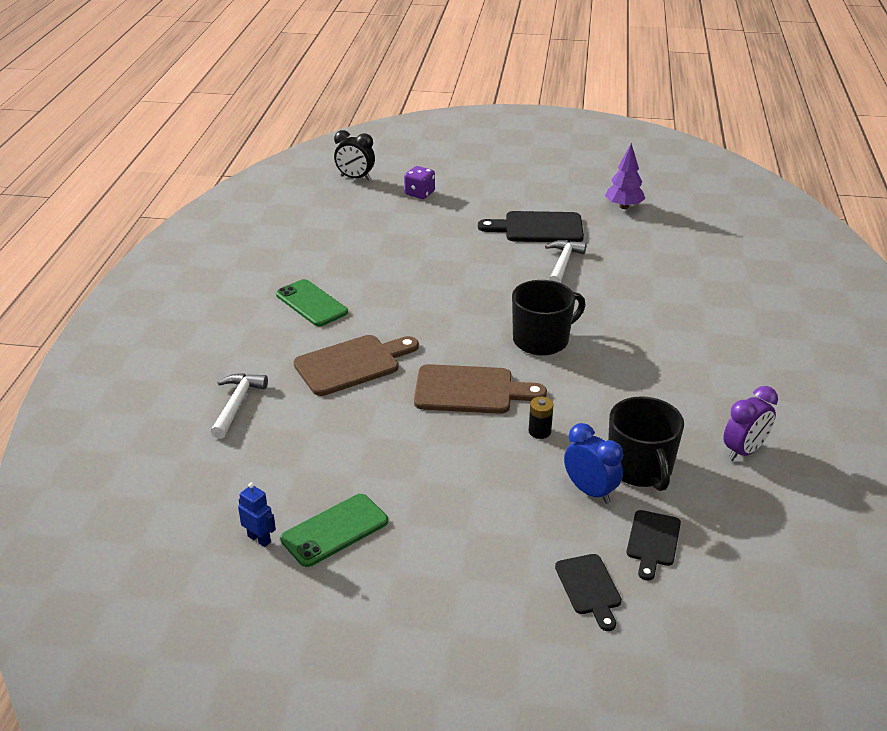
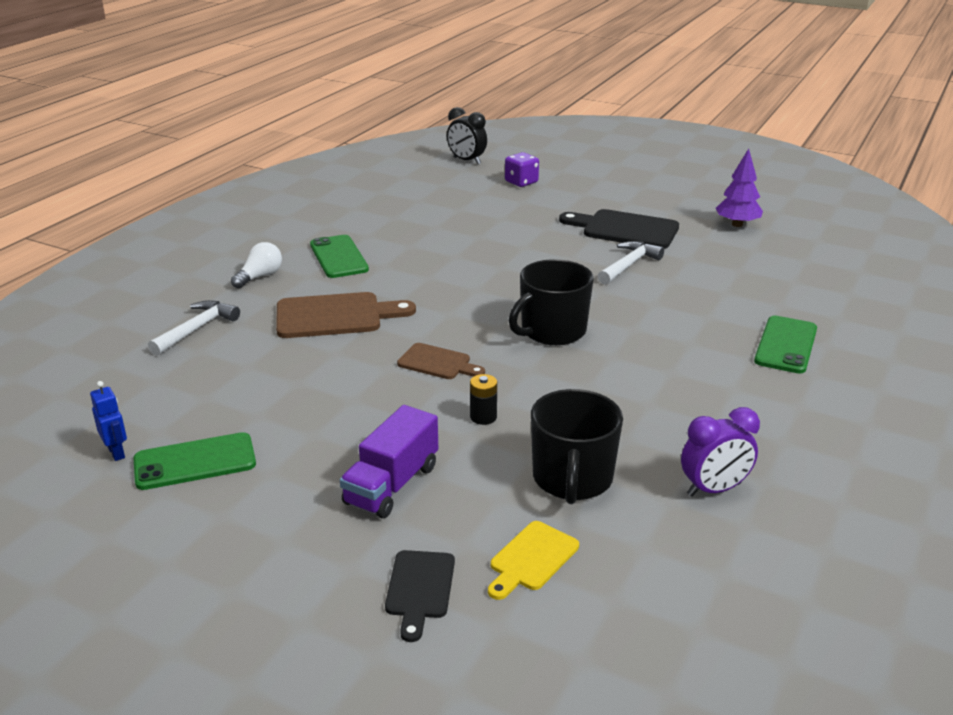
camera: 20 degrees right, 5 degrees down
brown cutting board [414,364,547,414] -> brown cutting board [397,343,485,379], size x0.58
black mug [512,280,586,356] -> black mug turned 150 degrees clockwise [509,259,593,345]
blue clock [564,423,623,504] -> none
black cutting board [627,510,681,581] -> yellow cutting board [488,521,579,600]
none -> white light bulb [231,242,282,288]
none -> purple truck [340,405,438,518]
none -> green phone [754,316,817,373]

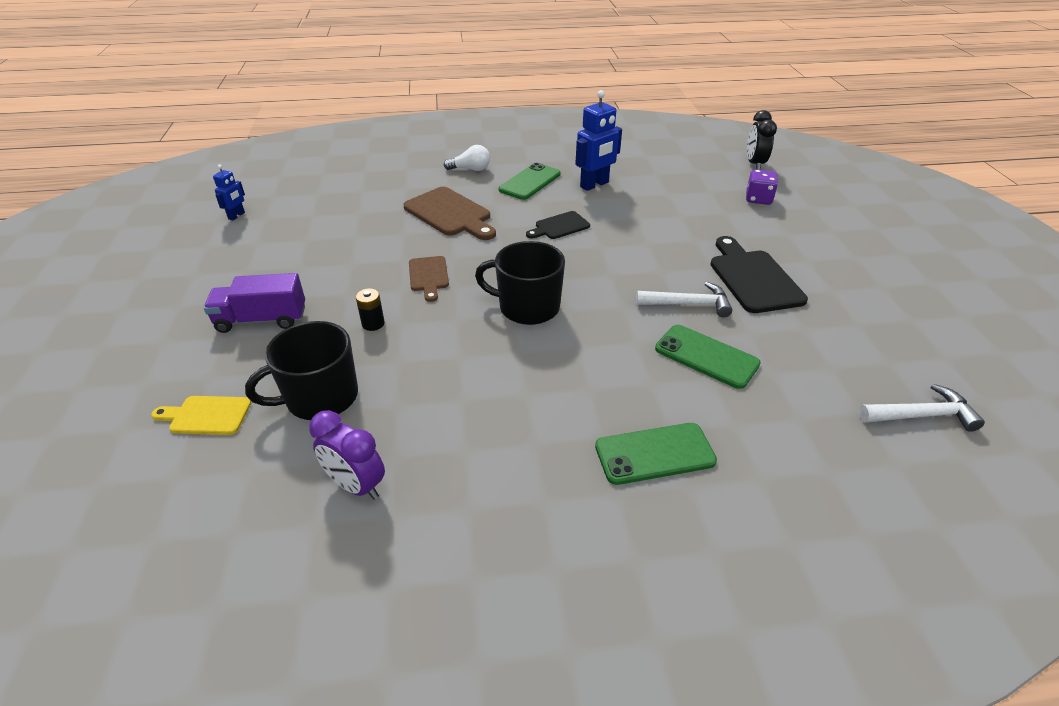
camera: 55 degrees right, 10 degrees up
green phone [134,432,256,490] -> green phone moved to [655,325,761,389]
white hammer [148,300,240,356] -> white hammer moved to [859,384,985,432]
black cutting board [385,550,455,642] -> black cutting board moved to [526,211,590,239]
purple tree [716,148,763,227] -> none
none -> blue robot [575,90,622,191]

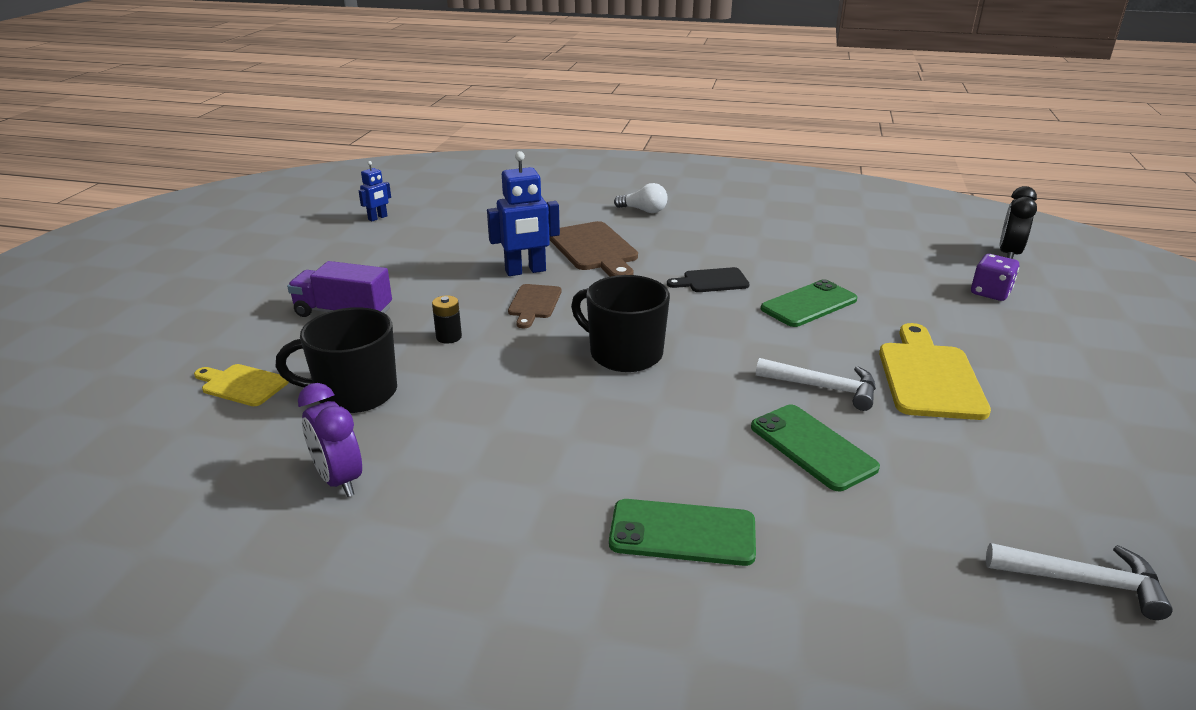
camera: 20 degrees right, 10 degrees down
green phone [499,163,561,200] -> green phone moved to [761,279,857,327]
blue robot [575,90,622,191] -> blue robot moved to [487,151,560,276]
black cutting board [710,236,808,313] -> yellow cutting board [879,323,991,420]

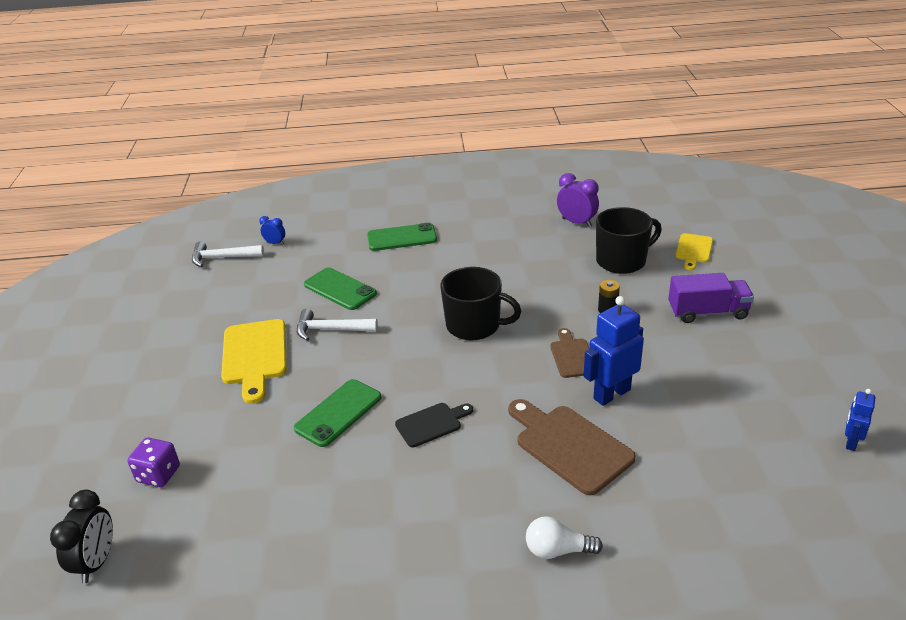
camera: 165 degrees right, 5 degrees up
yellow cutting board [194,364,289,406] -> yellow cutting board turned 105 degrees clockwise [675,233,713,270]
none -> blue clock [259,216,285,245]

